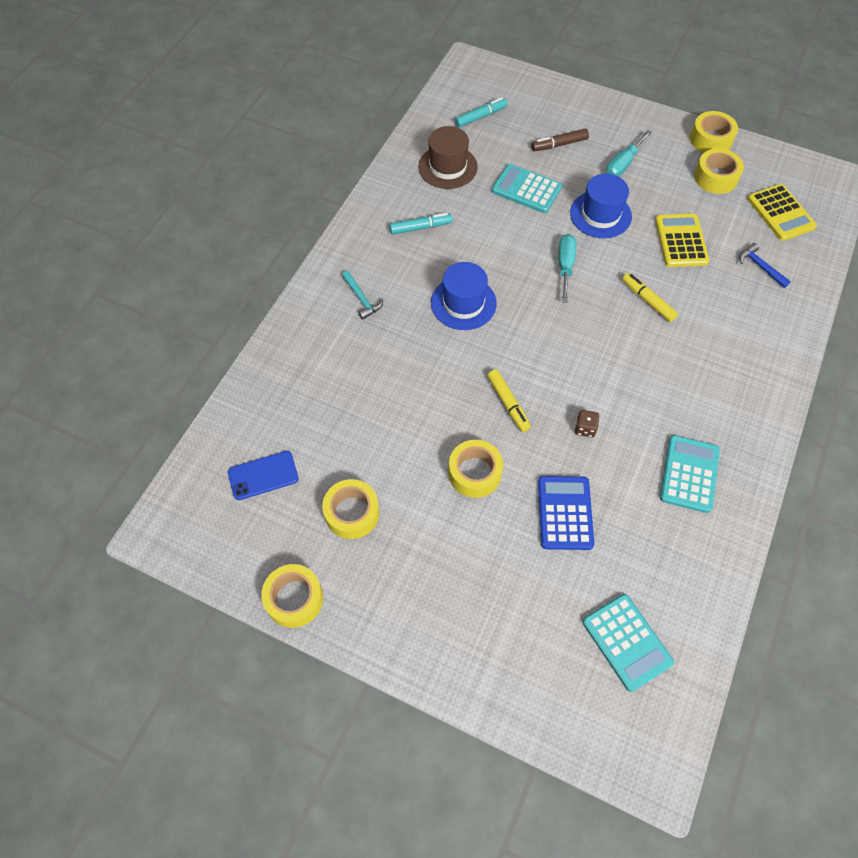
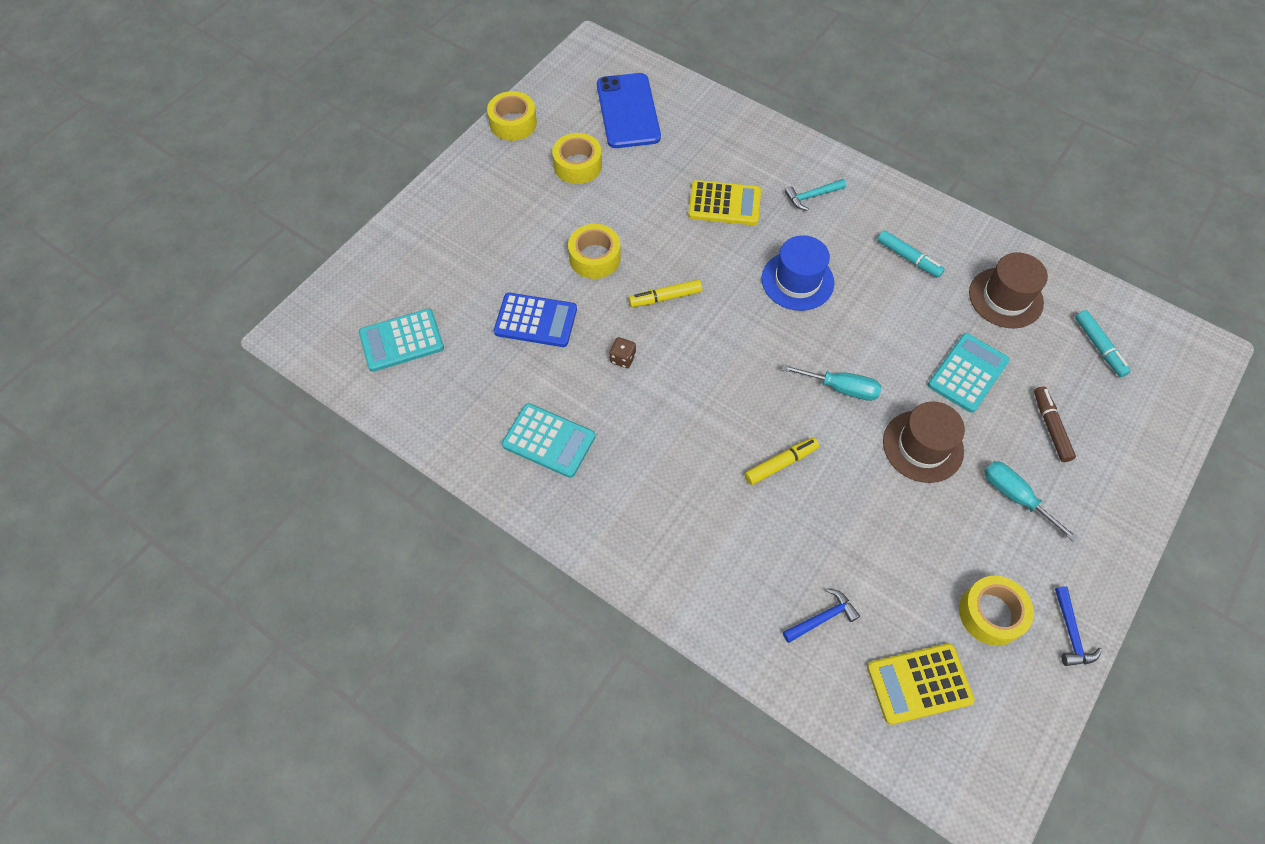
camera: 100 degrees right, 0 degrees up
blue phone [228,451,299,500] -> blue phone [597,73,661,148], size x1.65
turquoise marker [389,213,453,235] -> turquoise marker turned 45 degrees counterclockwise [877,230,945,278]
blue hat [570,174,632,238] -> brown hat [883,402,965,483]
yellow calculator [655,214,709,267] -> yellow calculator moved to [688,180,761,225]
yellow tape [690,111,738,153] -> blue hammer [1055,586,1102,666]

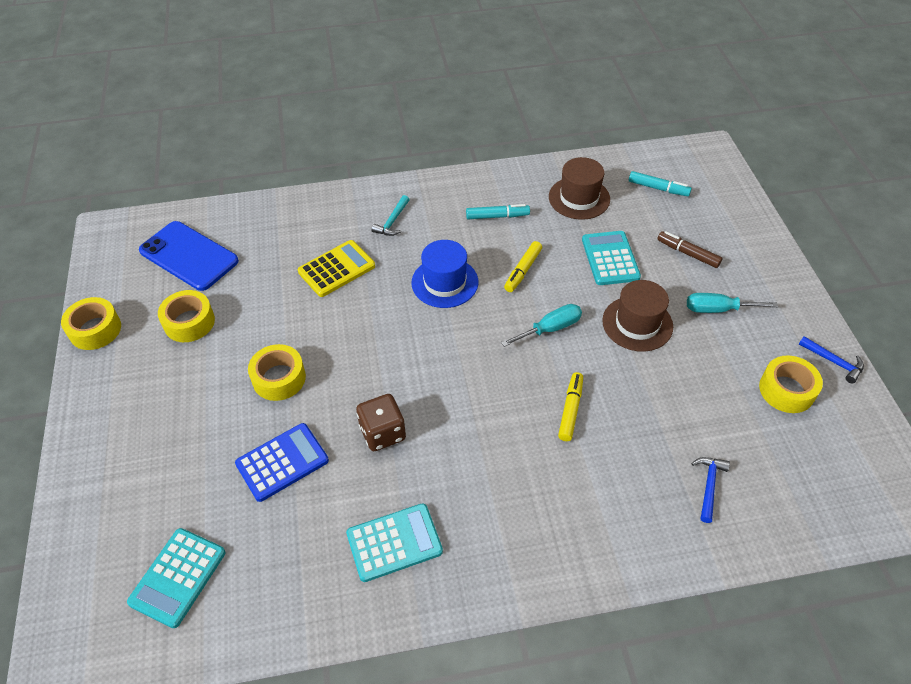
camera: 45 degrees left, 10 degrees down
brown dice [610,337,636,368] -> brown dice [356,394,406,451], size x1.78
yellow marker [628,279,702,307] -> yellow marker moved to [504,241,542,292]
yellow calculator [867,643,975,725] -> none

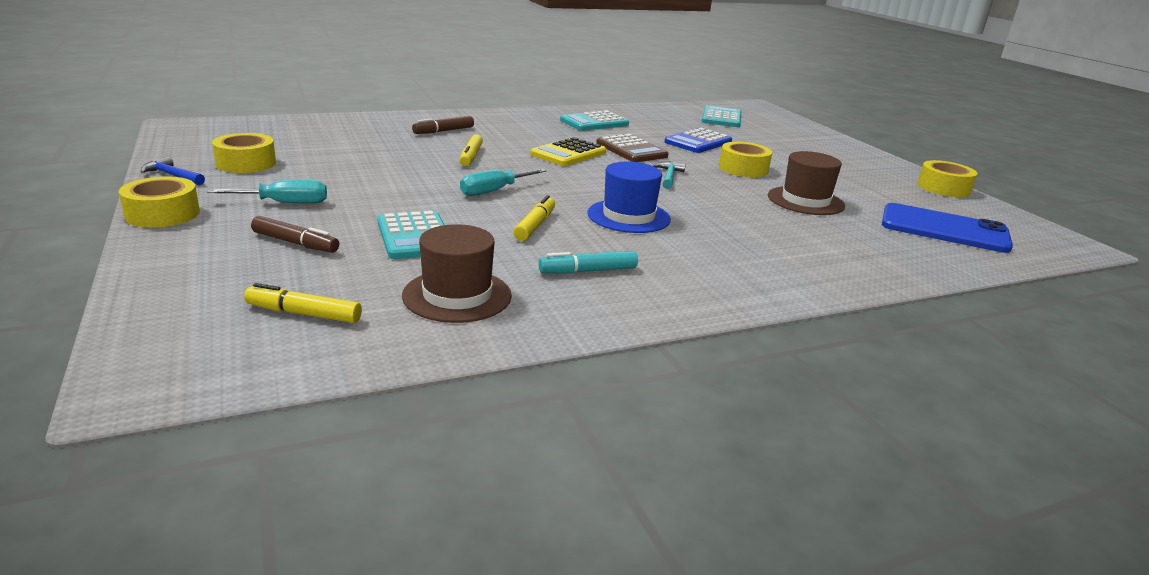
camera: 165 degrees right, 25 degrees down
yellow tape [158,290,215,342] -> yellow tape moved to [119,177,200,228]
yellow calculator [298,240,375,297] -> yellow calculator moved to [530,137,606,166]
brown dice [356,394,406,451] -> brown calculator [596,134,669,162]
turquoise hammer [372,195,410,236] -> turquoise hammer moved to [653,161,686,189]
brown hat [602,280,673,352] -> brown hat moved to [768,151,845,215]
turquoise marker [629,171,692,196] -> yellow marker [244,283,362,323]
blue hammer [691,457,730,523] -> none
none -> brown marker [412,116,474,134]

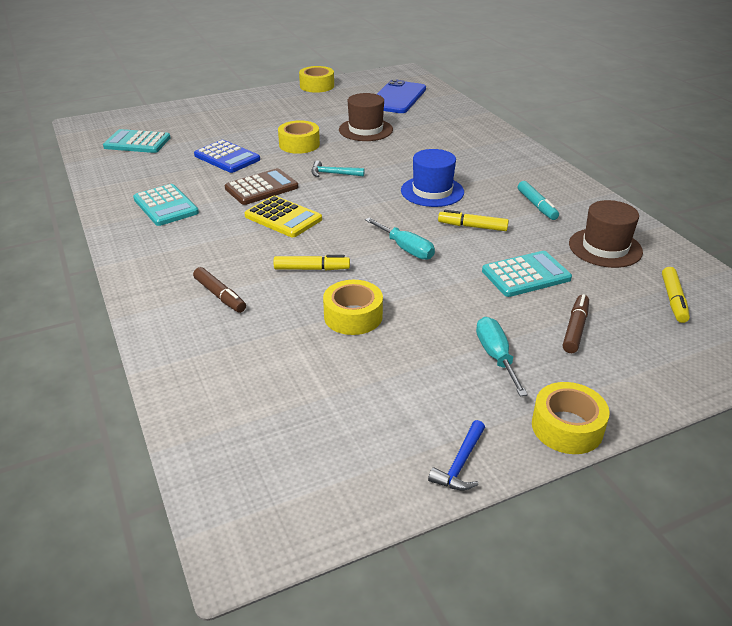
camera: 90 degrees left, 10 degrees up
yellow tape [212,133,276,173] -> yellow tape moved to [323,280,383,335]

